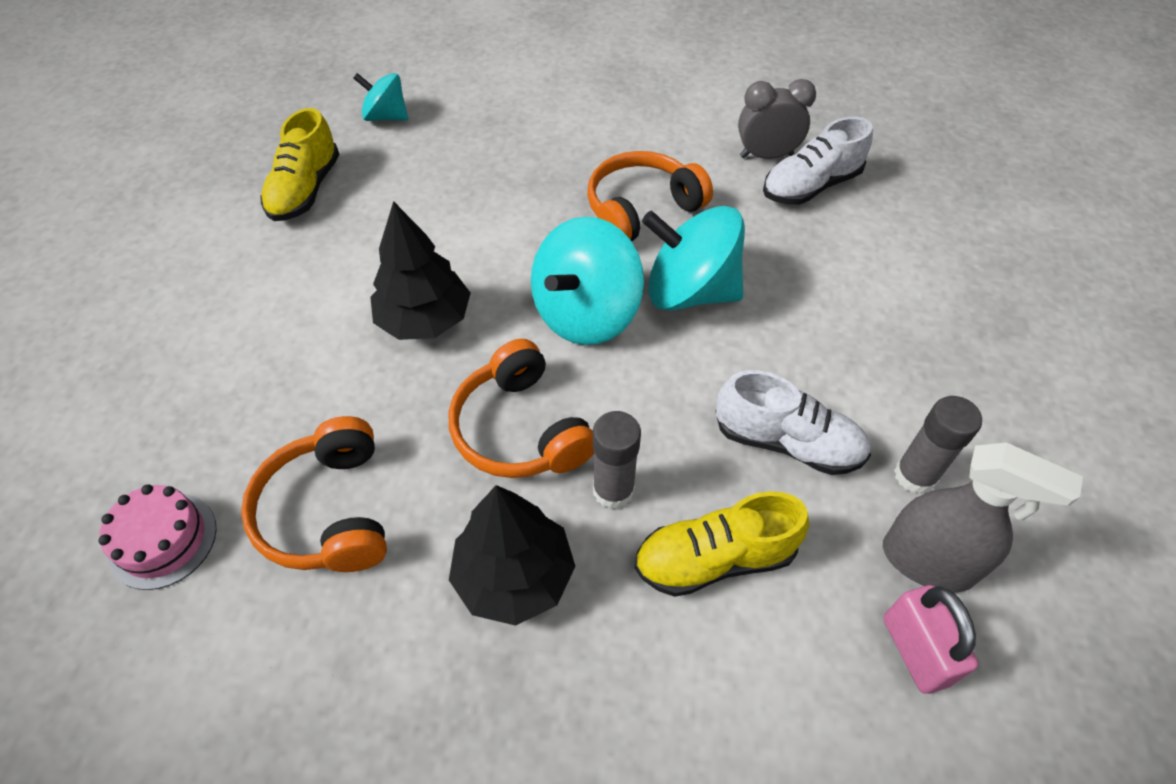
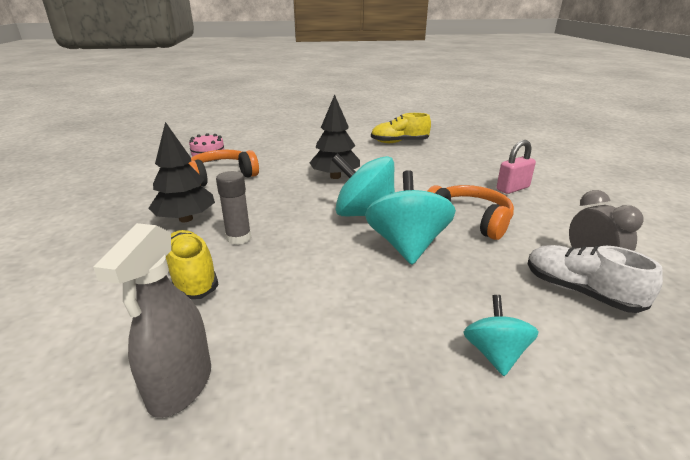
camera: 75 degrees right, 25 degrees down
turquoise spinning top [353,73,408,121] -> turquoise spinning top moved to [463,295,539,376]
orange headphones [449,339,594,478] -> none
white shoe [716,370,871,475] -> none
pink padlock [883,585,978,694] -> pink padlock moved to [496,140,536,194]
grey glue stick [894,396,982,494] -> none

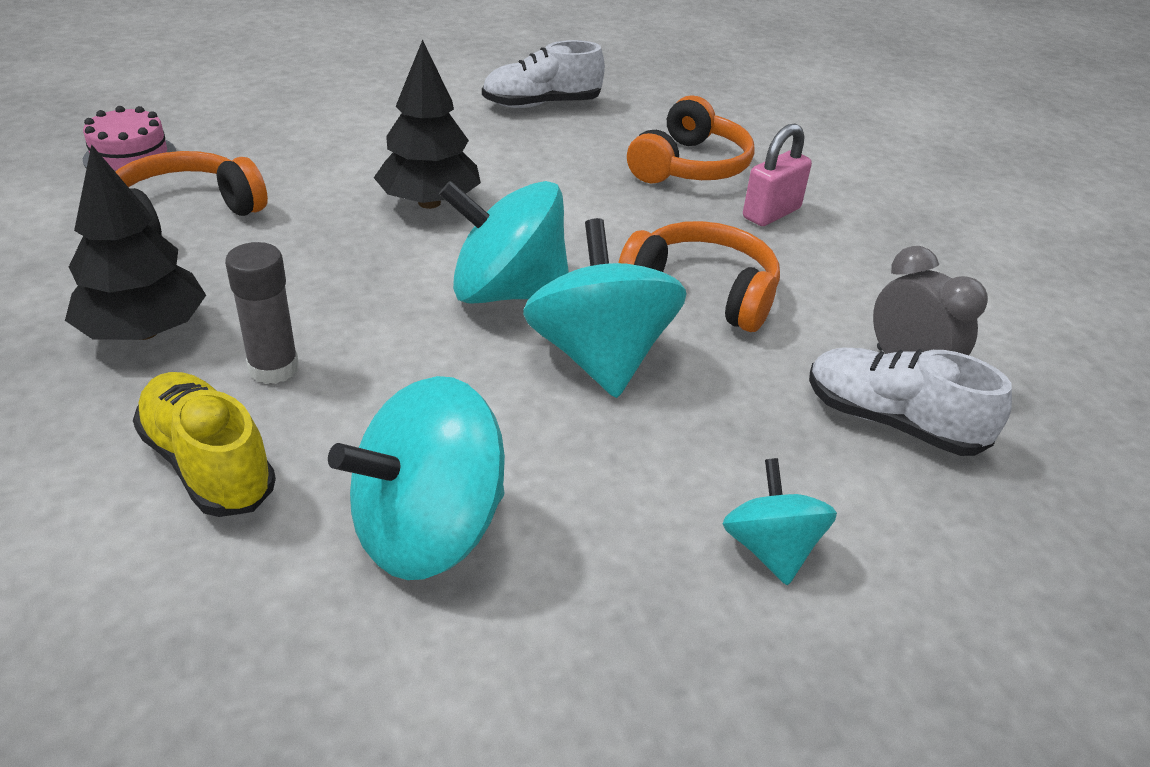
camera: 15 degrees left, 10 degrees up
grey spray bottle [93,223,211,418] -> none
yellow shoe [371,113,431,143] -> white shoe [482,40,605,108]
none -> turquoise spinning top [328,376,505,580]
none -> orange headphones [627,95,755,183]

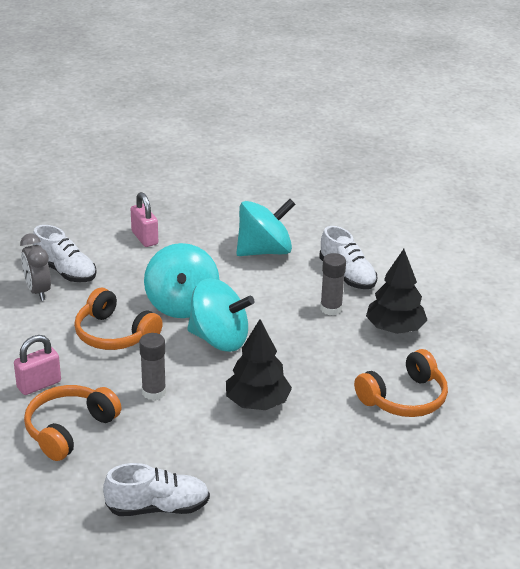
camera: 170 degrees left, 5 degrees down
pink cake [83,106,176,171] -> none
yellow shoe [133,372,276,517] -> white shoe [319,226,377,289]
turquoise spinning top [722,458,837,585] -> pink padlock [131,192,158,247]
none -> grey glue stick [139,333,166,400]

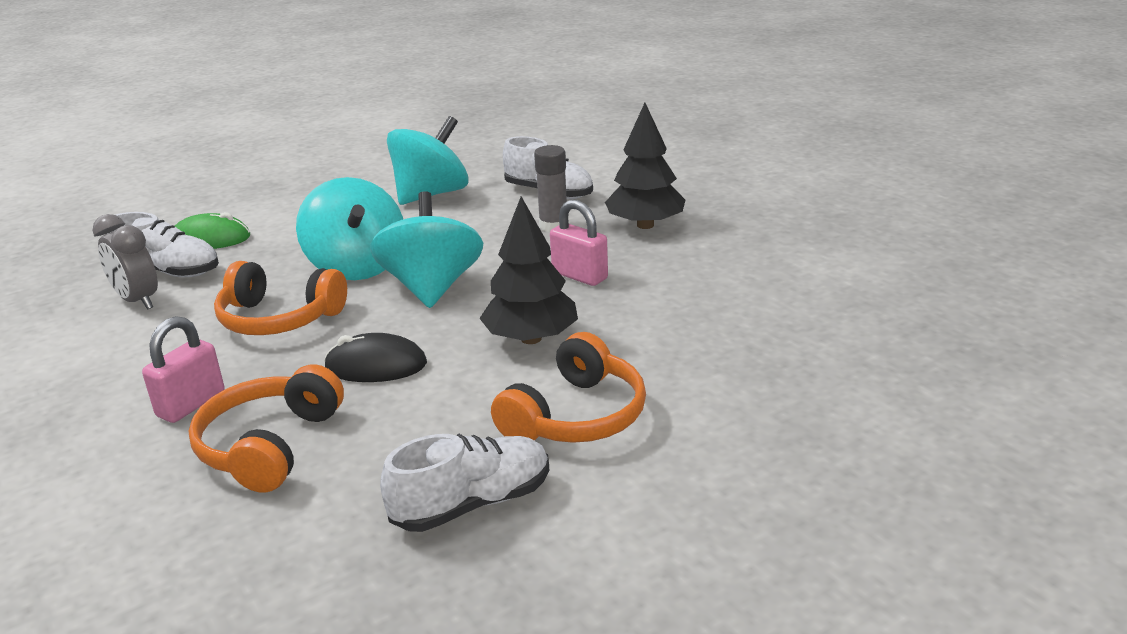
camera: 20 degrees left, 5 degrees down
pink padlock [131,192,158,247] -> pink padlock moved to [550,200,608,286]
grey glue stick [139,333,166,400] -> black mouse [324,333,427,382]
turquoise spinning top [187,278,255,352] -> turquoise spinning top turned 90 degrees counterclockwise [370,191,483,308]
orange headphones [354,349,448,417] -> orange headphones moved to [491,332,646,443]
none -> green mouse [175,212,250,249]

